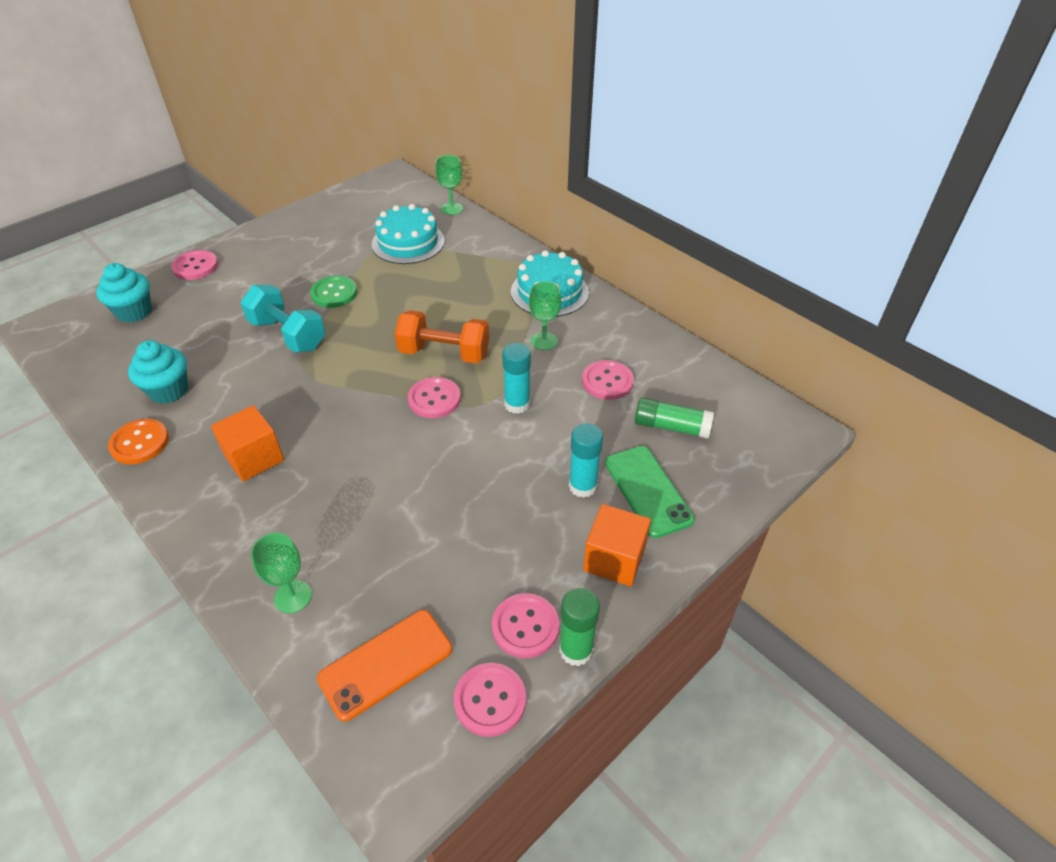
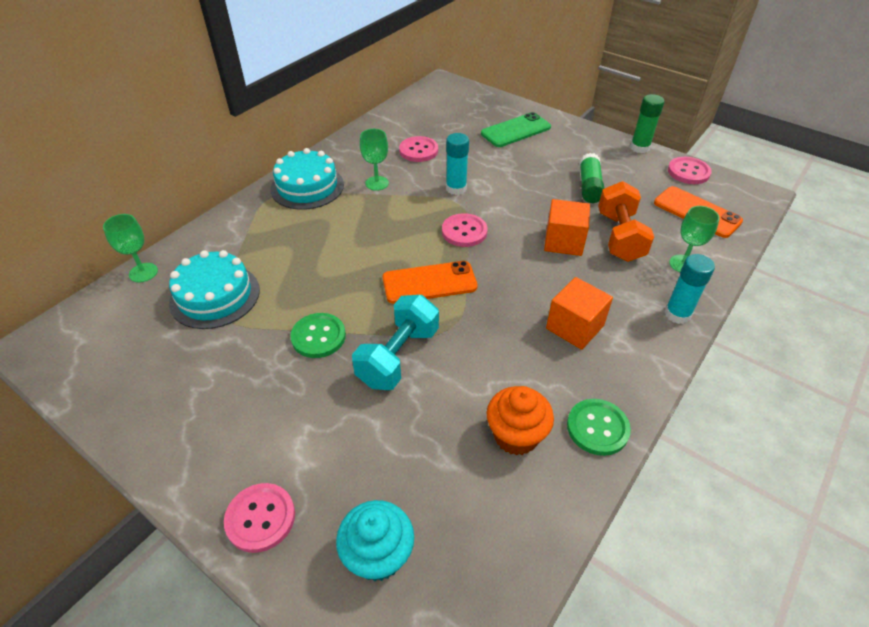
camera: 100 degrees left, 0 degrees up
orange button [108,419,169,464] -> green button [567,399,631,456]
turquoise cupcake [128,340,188,404] -> orange cupcake [487,386,554,456]
orange dumbbell [395,310,489,363] -> orange dumbbell moved to [598,181,654,262]
pink button [492,593,559,659] -> none
turquoise glue stick [569,423,603,498] -> turquoise glue stick moved to [664,254,715,324]
orange cube [583,504,651,587] -> orange cube moved to [544,199,590,256]
green glue stick [635,397,714,439] -> green glue stick moved to [579,153,604,203]
none -> orange phone [383,261,478,304]

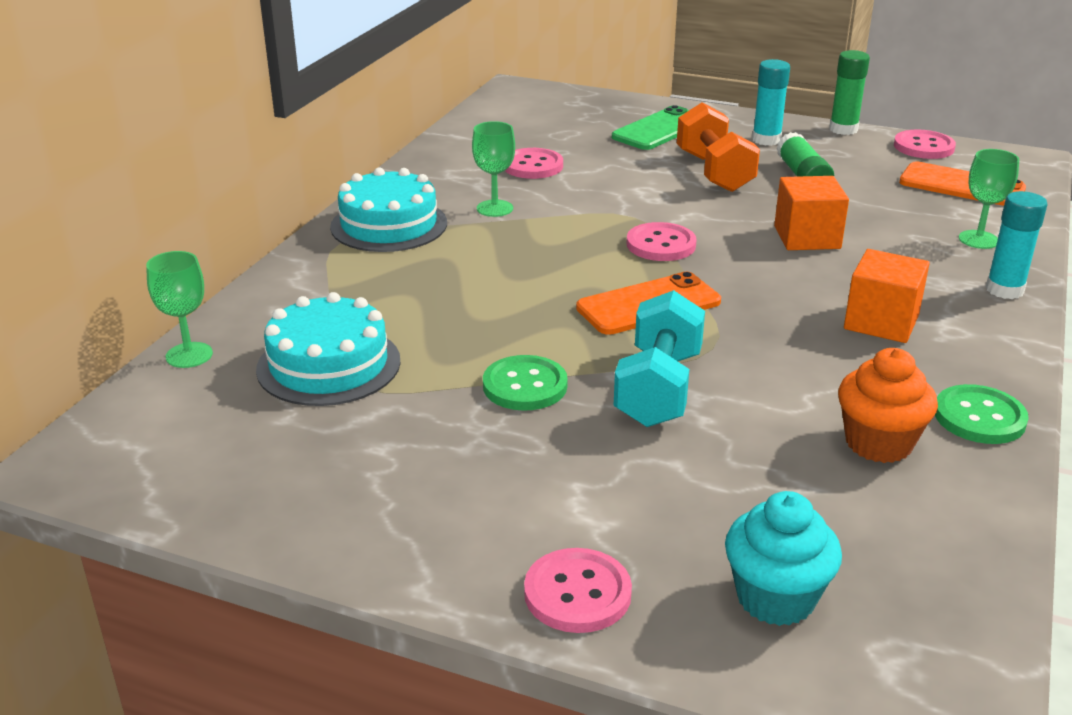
camera: 15 degrees left, 15 degrees down
turquoise glue stick [446,133,469,195] -> turquoise glue stick moved to [752,59,790,146]
orange dumbbell [598,181,654,262] -> orange dumbbell moved to [677,103,760,192]

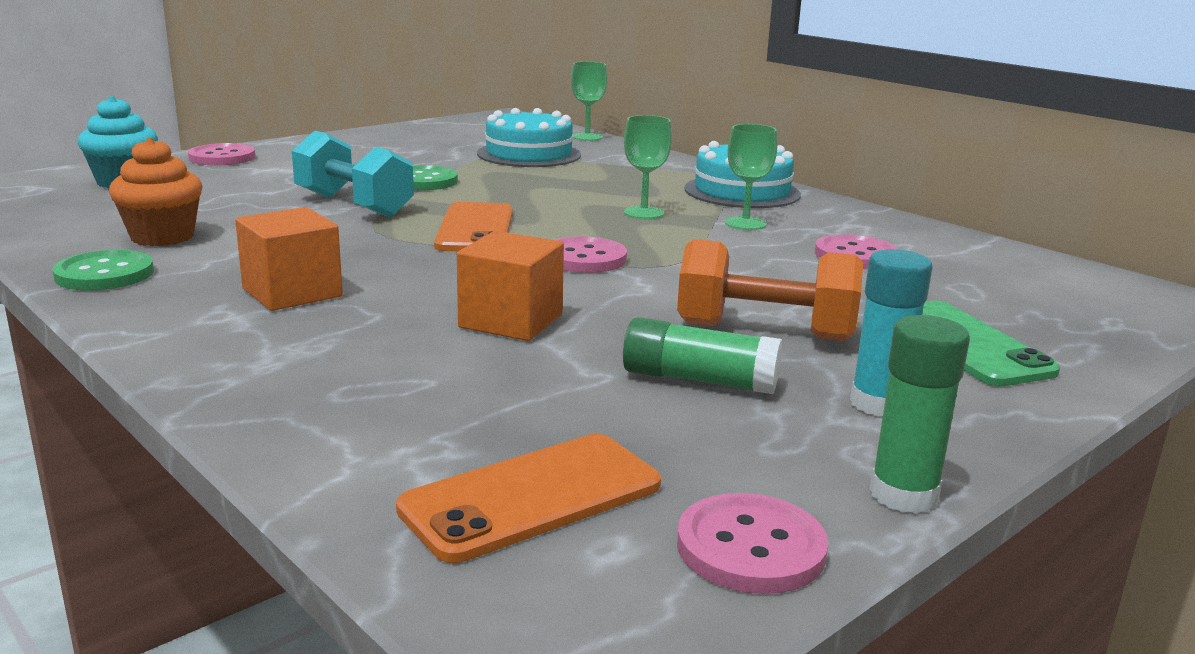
camera: 115 degrees right, 10 degrees down
green goblet [959,149,1019,249] -> green goblet moved to [624,115,672,219]
turquoise glue stick [986,191,1048,299] -> none

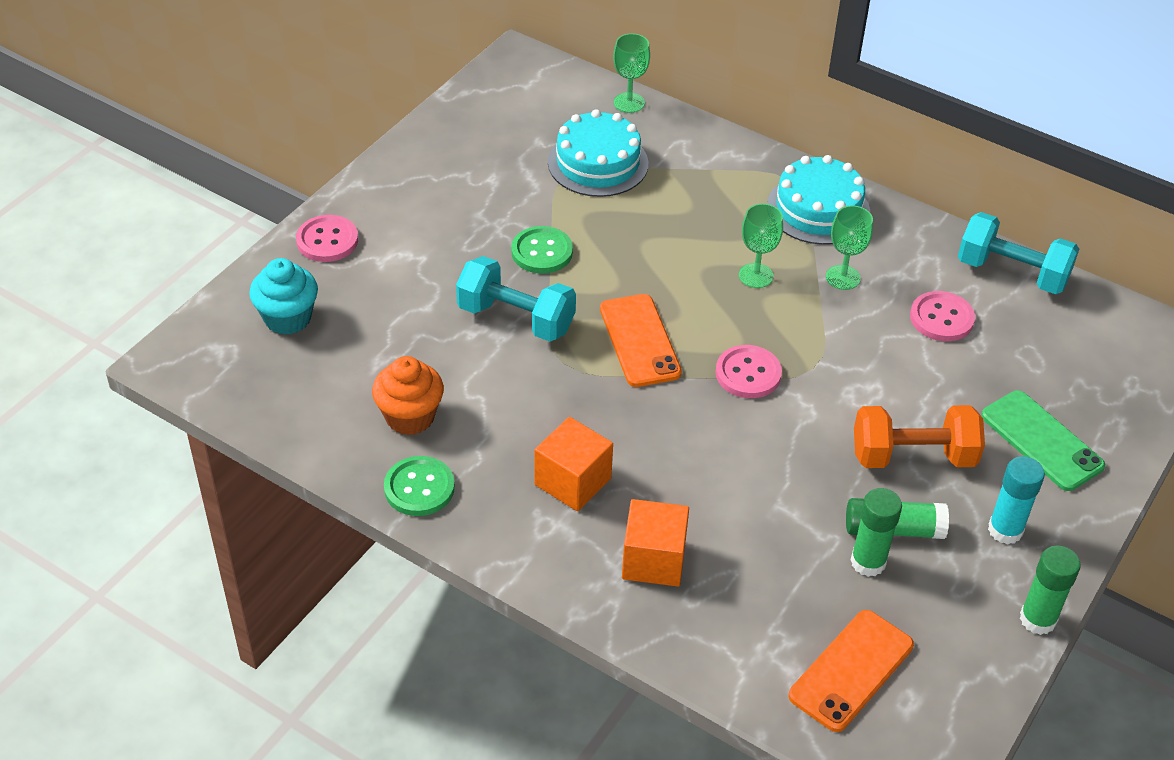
camera: 15 degrees left, 25 degrees up
orange cube [457,231,564,341] -> orange cube moved to [622,499,689,587]
pink button [677,493,829,594] -> none
none -> green glue stick [850,488,902,577]
none -> turquoise dumbbell [958,212,1079,294]

